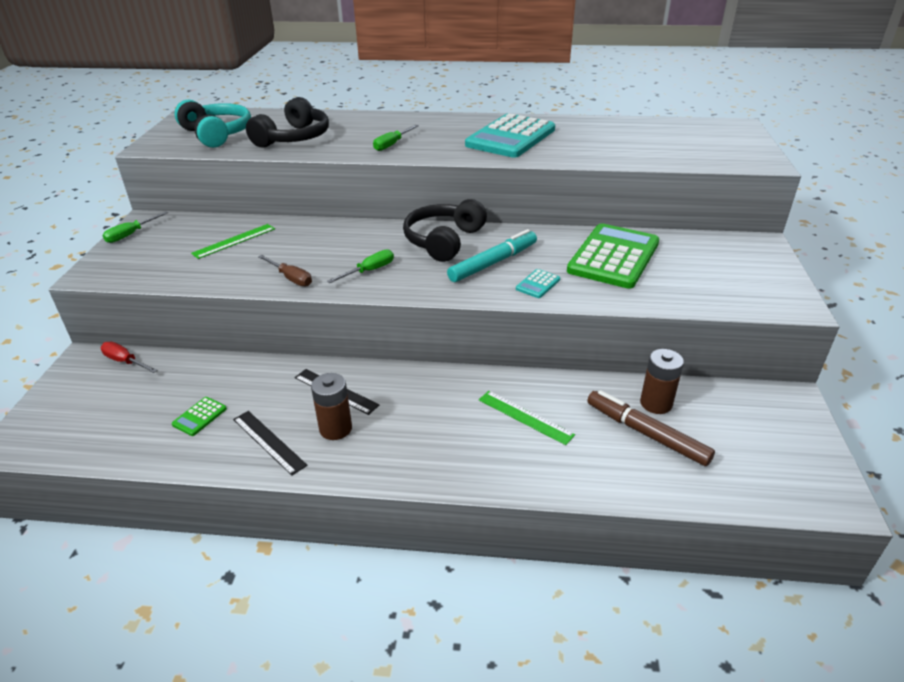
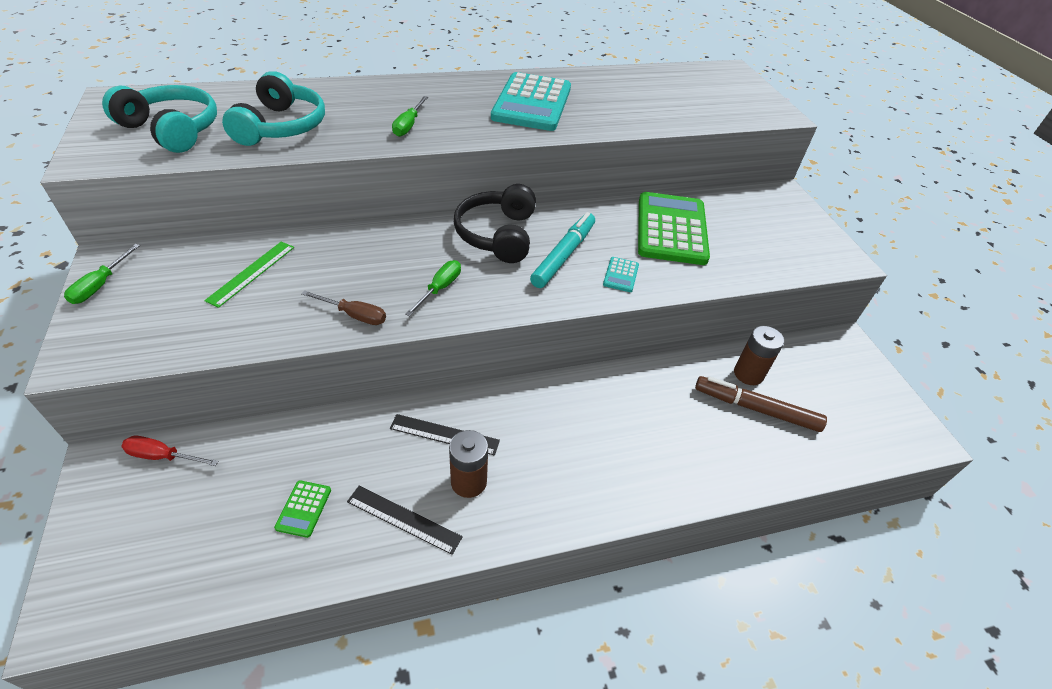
camera: 25 degrees left, 10 degrees up
black headphones [246,97,329,148] -> turquoise headphones [222,71,325,146]
green ruler [479,391,575,445] -> none

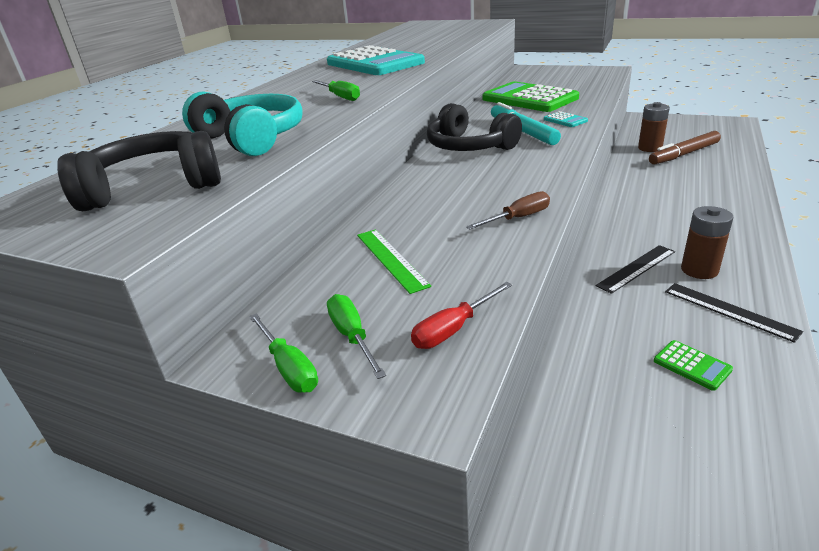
camera: 45 degrees left, 15 degrees down
turquoise headphones [102,85,217,153] -> black headphones [57,131,221,211]
red screwdriver [121,436,218,466] -> red screwdriver moved to [411,282,512,349]
black ruler [347,486,463,555] -> black ruler turned 75 degrees clockwise [665,283,803,343]
green screwdriver [405,260,461,316] -> green screwdriver moved to [327,294,386,379]

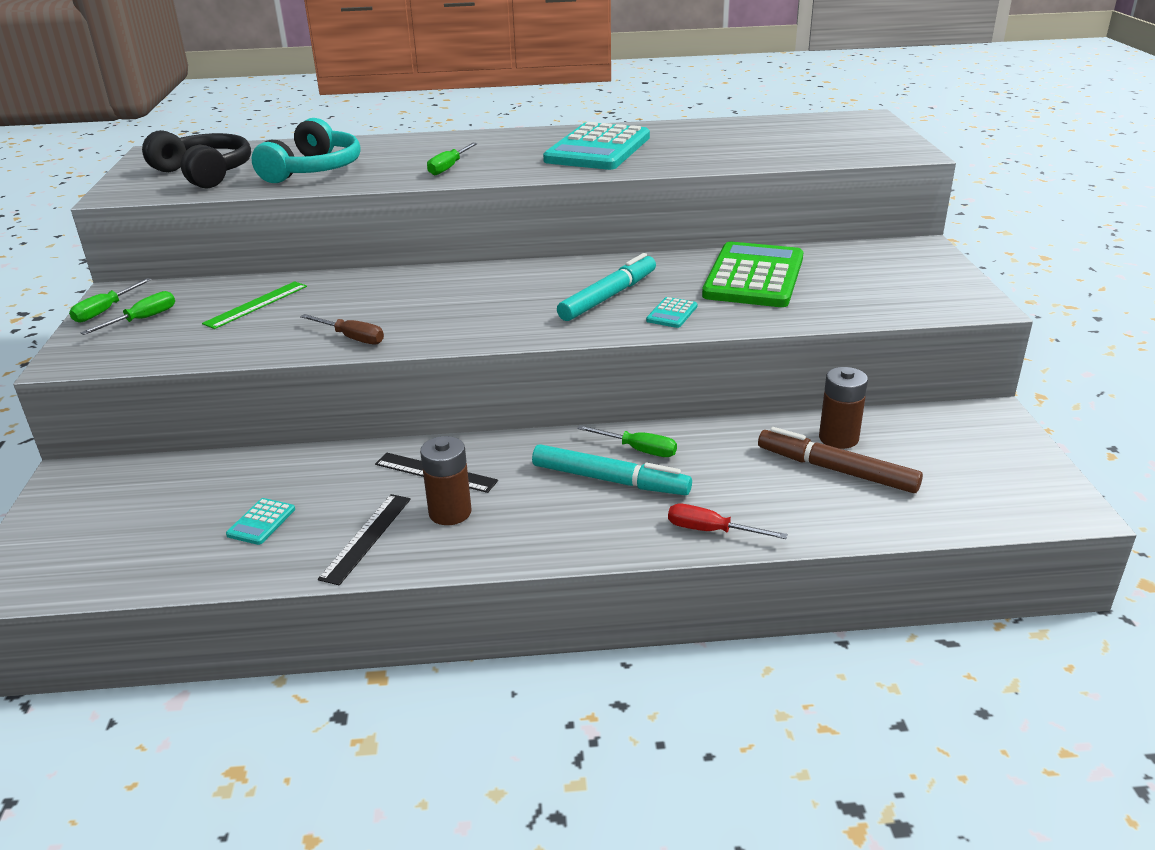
camera: 60 degrees right, 0 degrees up
red screwdriver [411,282,512,349] -> red screwdriver moved to [668,504,788,539]
black headphones [427,103,522,151] -> none
green calculator [654,340,733,391] -> turquoise calculator [226,498,295,545]
none -> turquoise marker [532,444,692,495]
none -> green screwdriver [577,425,677,457]

